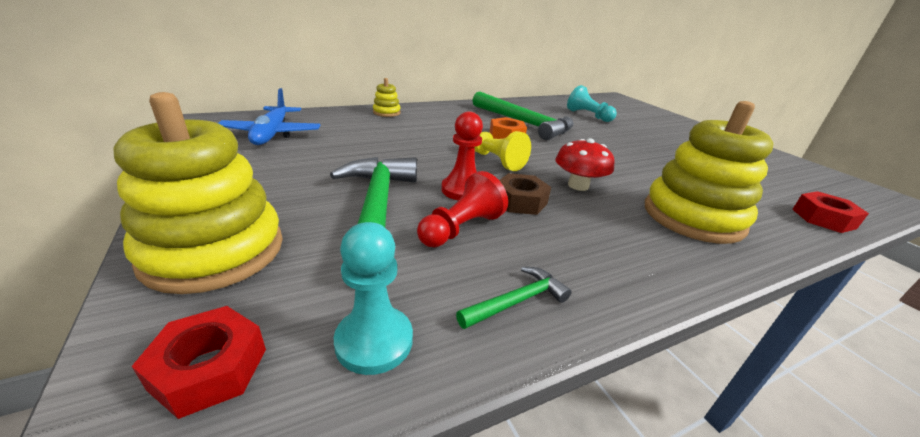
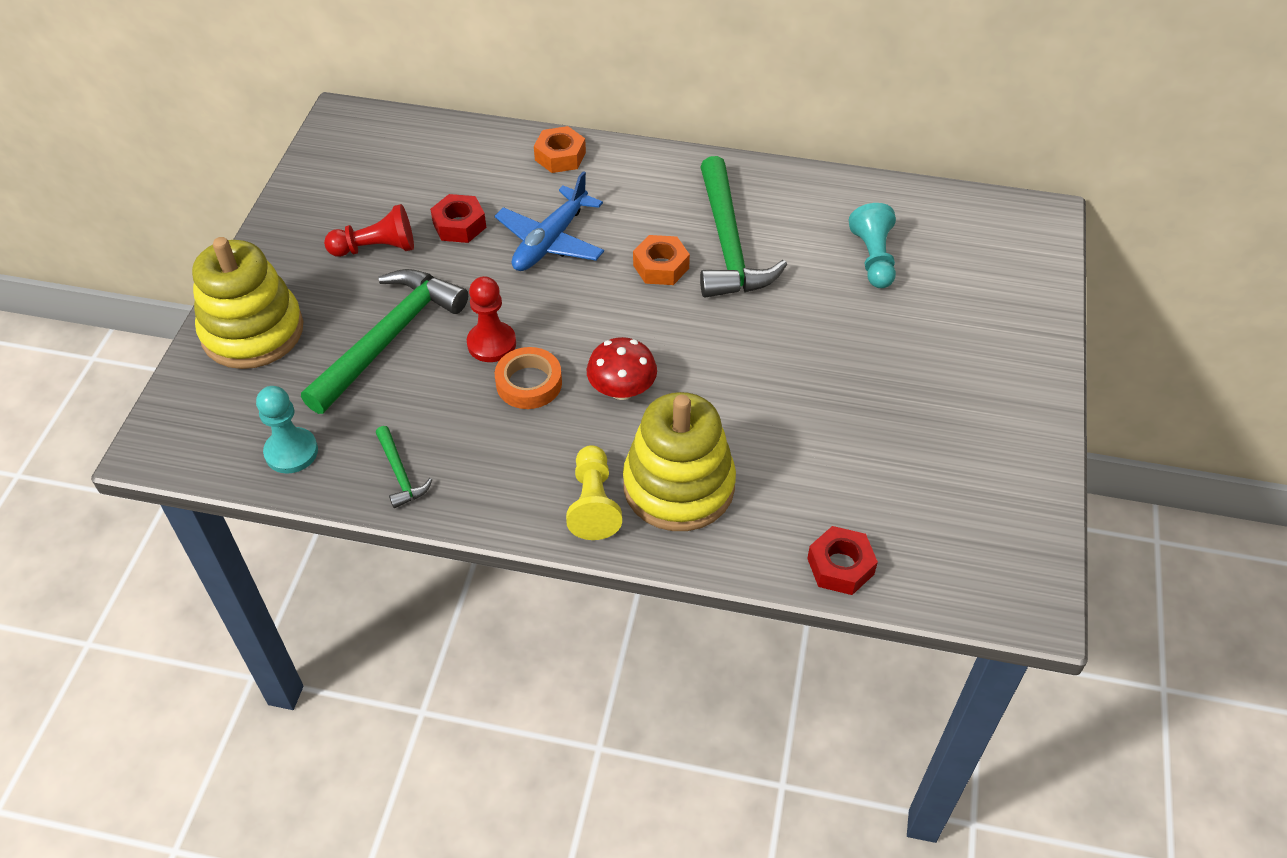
camera: 40 degrees right, 20 degrees up
red nut [132,306,266,419] -> red nut moved to [430,194,486,243]
blue plane [218,88,321,145] -> blue plane moved to [495,171,604,271]
yellow stacking toy [373,78,401,117] -> orange nut [534,126,586,173]
red pawn [417,171,508,247] -> red pawn moved to [324,204,414,257]
green hammer [456,267,571,329] -> green hammer turned 60 degrees clockwise [376,426,432,508]
yellow pawn [475,131,531,171] -> yellow pawn moved to [566,445,622,540]
brown nut [499,173,551,215] -> orange tape [495,347,562,409]

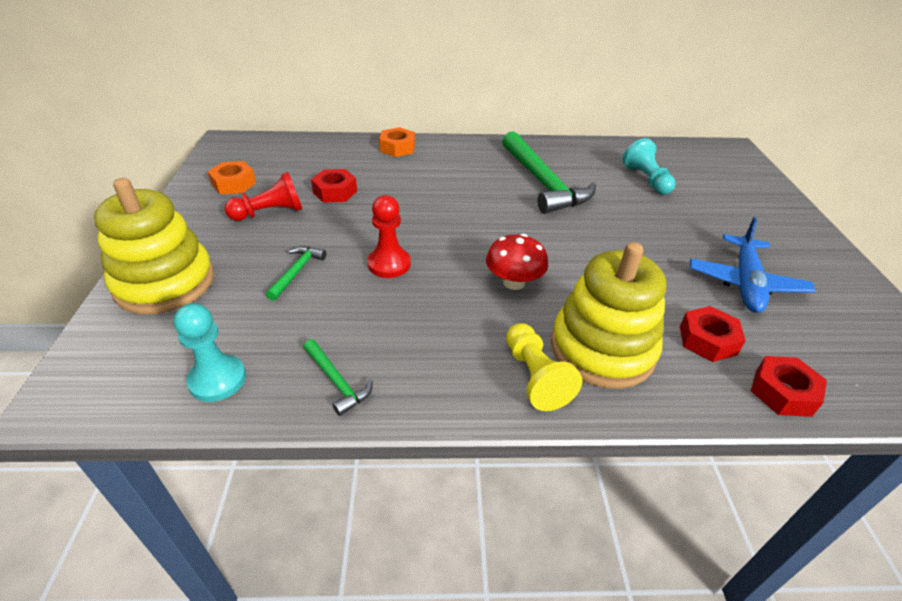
camera: 15 degrees left, 10 degrees down
green hammer [301,269,468,414] -> green hammer [266,246,326,301], size x0.45
blue plane [495,171,604,271] -> blue plane moved to [690,217,816,313]
orange tape [495,347,562,409] -> none
orange nut [633,235,690,285] -> orange nut moved to [208,161,256,194]
none -> red nut [680,306,746,362]

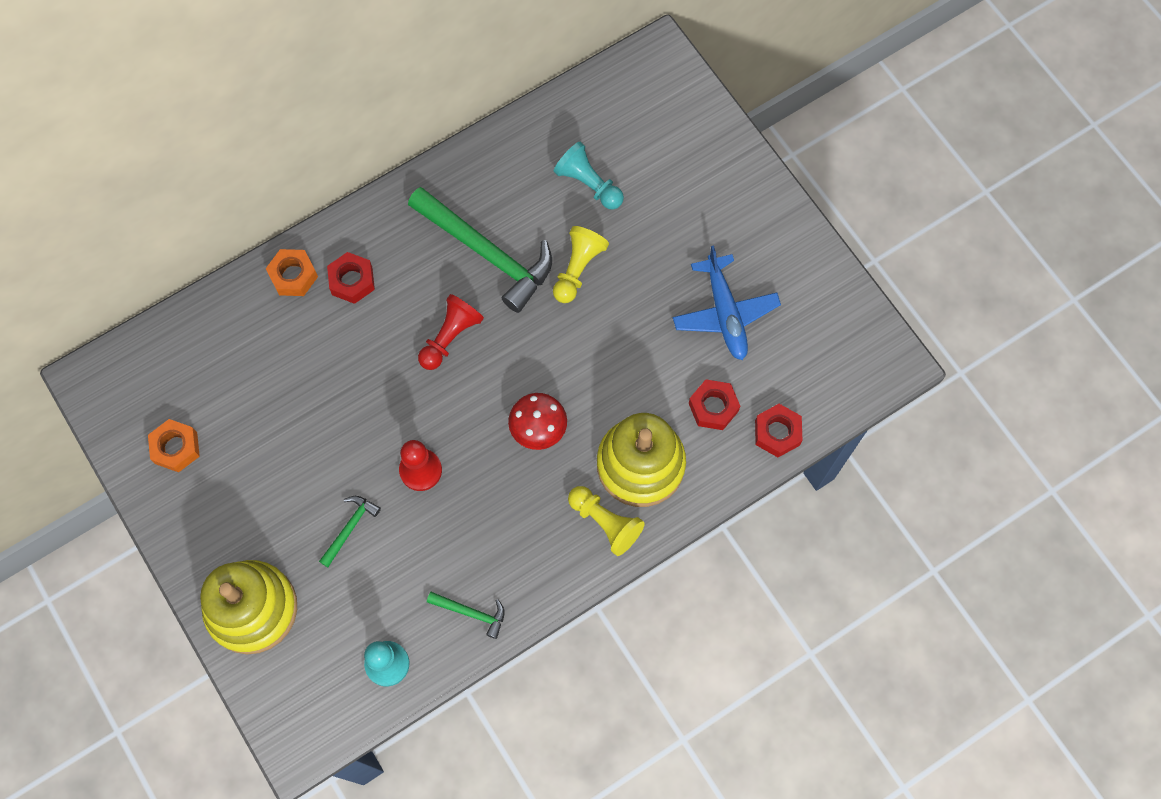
camera: 30 degrees left, 30 degrees up
red pawn [225,172,302,221] -> red pawn moved to [418,294,484,370]
green hammer [266,246,326,301] -> green hammer turned 45 degrees clockwise [319,496,381,567]
red nut [311,169,357,203] -> red nut moved to [327,252,375,304]
none -> yellow pawn [553,226,609,303]

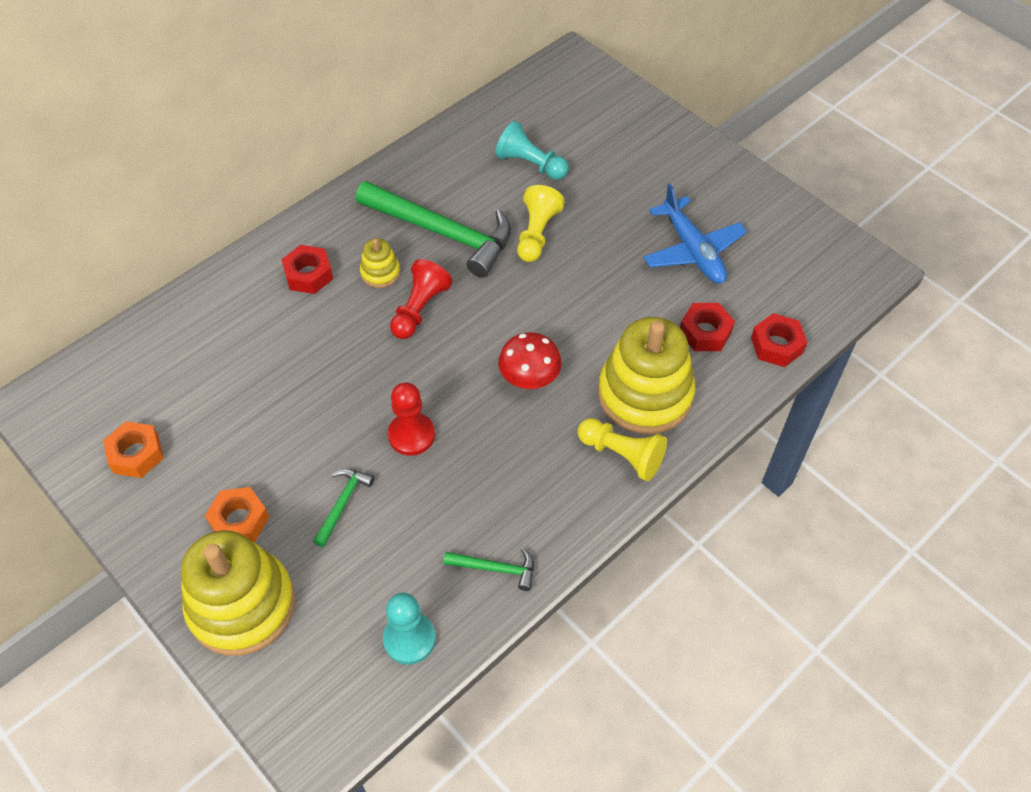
camera: 10 degrees left, 15 degrees down
orange nut [266,249,318,296] -> orange nut moved to [205,487,269,542]
none -> yellow stacking toy [360,238,400,288]

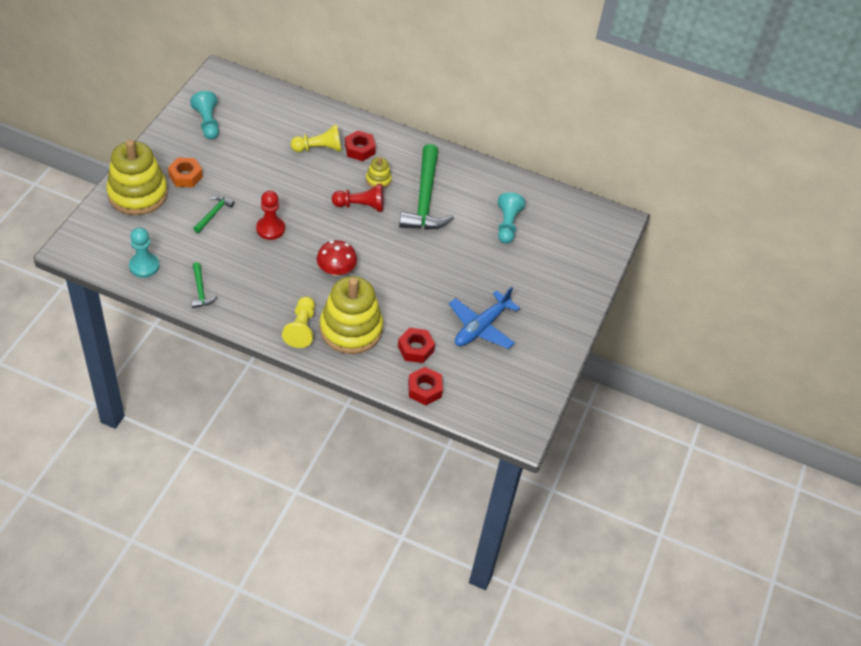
camera: 60 degrees right, 5 degrees down
orange nut [103,421,164,478] -> turquoise pawn [190,91,219,139]
green hammer [313,469,374,547] -> green hammer turned 60 degrees counterclockwise [193,196,234,233]
yellow pawn [517,185,565,262] -> yellow pawn moved to [291,124,341,152]

